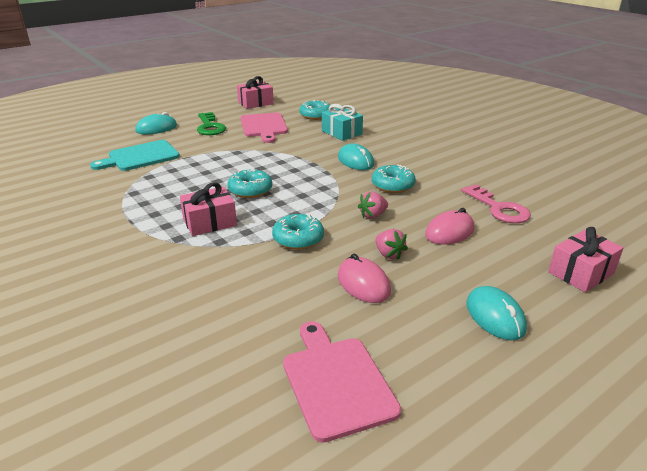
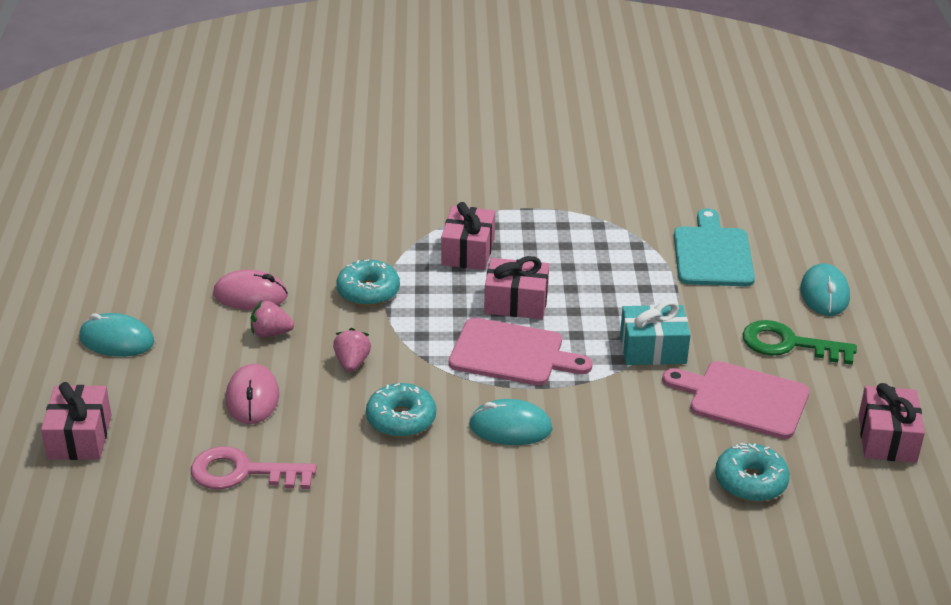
camera: 125 degrees right, 5 degrees up
turquoise donut [227,169,272,198] -> pink gift [484,256,549,319]
pink cutting board [283,321,401,443] -> pink cutting board moved to [449,318,592,386]
turquoise gift [322,104,363,141] -> turquoise gift moved to [620,300,691,365]

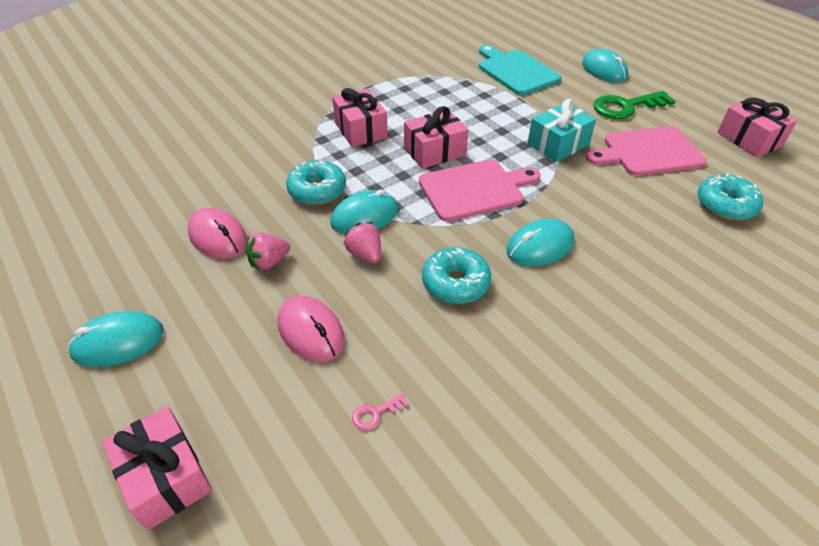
camera: 35 degrees left, 10 degrees up
pink key [191,446,317,489] -> pink key [352,393,409,430], size x0.42
pink mouse [213,270,288,310] -> pink mouse turned 75 degrees clockwise [187,208,247,259]
none -> turquoise mouse [330,189,398,234]

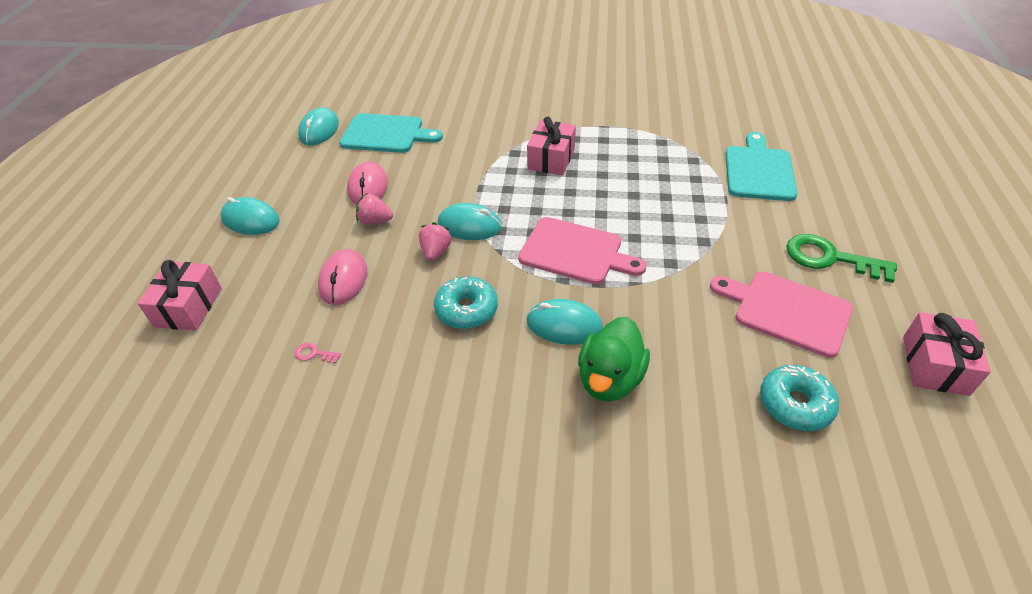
camera: 45 degrees right, 0 degrees up
turquoise donut [286,160,346,205] -> none
pink gift [404,106,469,169] -> none
turquoise gift [527,99,596,162] -> none
turquoise mouse [582,49,629,82] -> turquoise mouse moved to [298,108,339,145]
none -> turquoise cutting board [339,113,443,153]
none -> green duck [578,317,650,402]

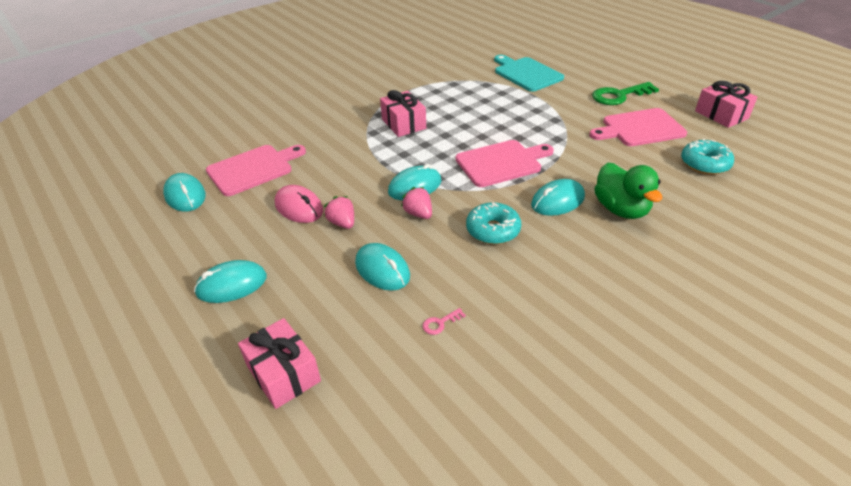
camera: 45 degrees left, 5 degrees down
pink mouse [318,249,367,305] -> turquoise mouse [355,243,410,291]
turquoise cutting board [339,113,443,153] -> pink cutting board [206,145,306,196]
pink strawberry [356,193,393,225] -> pink strawberry turned 90 degrees clockwise [324,196,354,229]

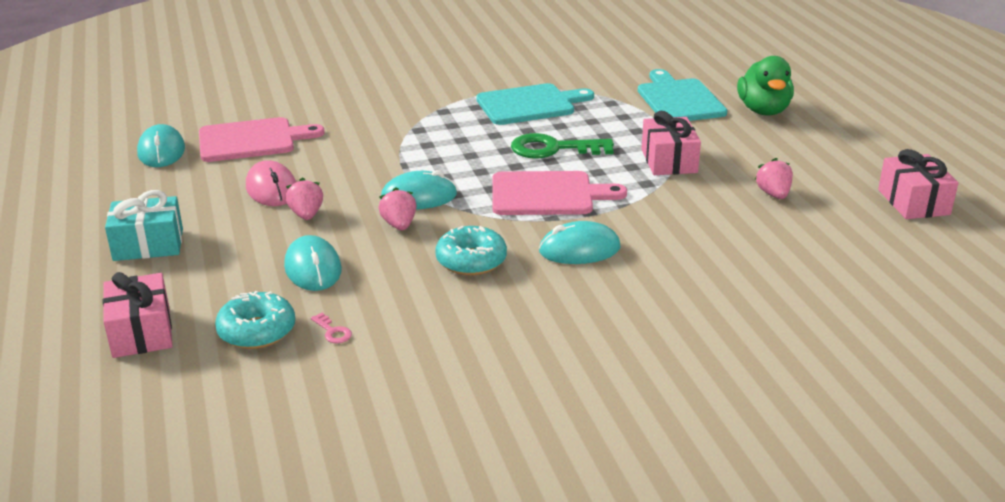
camera: 20 degrees right, 10 degrees down
turquoise mouse [194,260,267,303] -> turquoise gift [105,190,183,261]
pink gift [380,90,426,137] -> pink gift moved to [642,111,701,175]
pink key [423,308,466,335] -> pink key turned 120 degrees counterclockwise [311,313,352,343]
pink cutting board [589,108,687,146] -> pink strawberry [755,158,793,199]
green key [592,82,659,105] -> green key moved to [511,133,614,159]
green duck [594,163,662,219] -> green duck moved to [737,56,794,116]
turquoise donut [681,139,734,175] -> turquoise donut moved to [215,291,295,349]
none -> turquoise cutting board [476,83,594,125]

